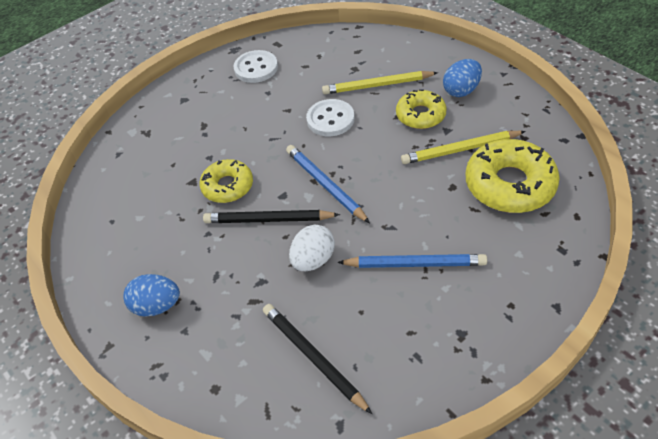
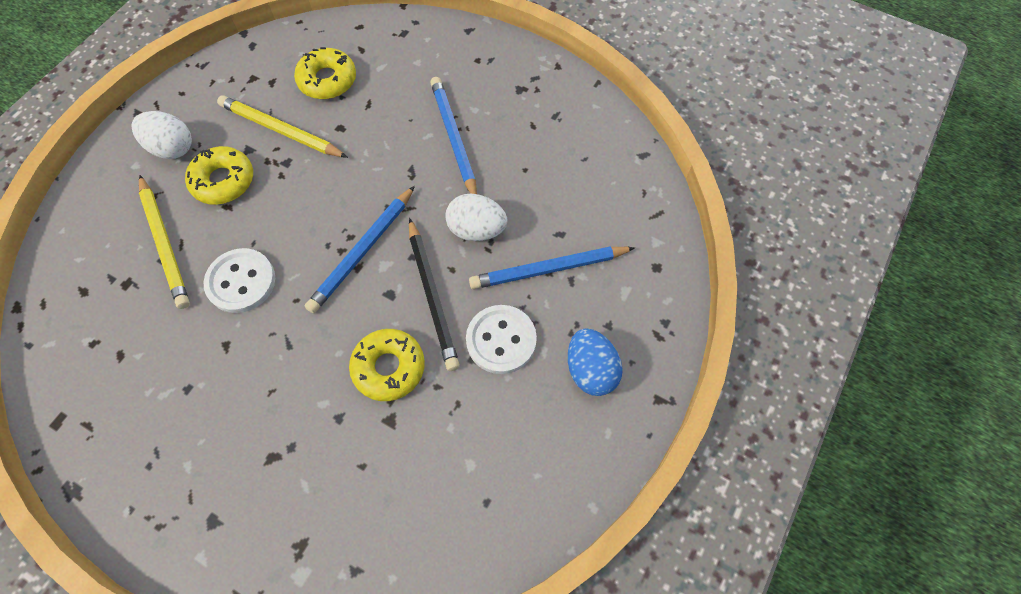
camera: 115 degrees left, 15 degrees up
white button [233,50,278,83] -> white button moved to [466,305,537,374]
black pencil [263,304,372,414] -> none
yellow pencil [401,131,526,164] -> yellow pencil turned 150 degrees clockwise [217,96,348,158]
blue egg [443,59,482,97] -> white egg [132,111,192,159]
yellow donut [465,139,560,213] -> yellow donut [294,47,356,99], size x0.62
none -> blue pencil [469,247,635,289]

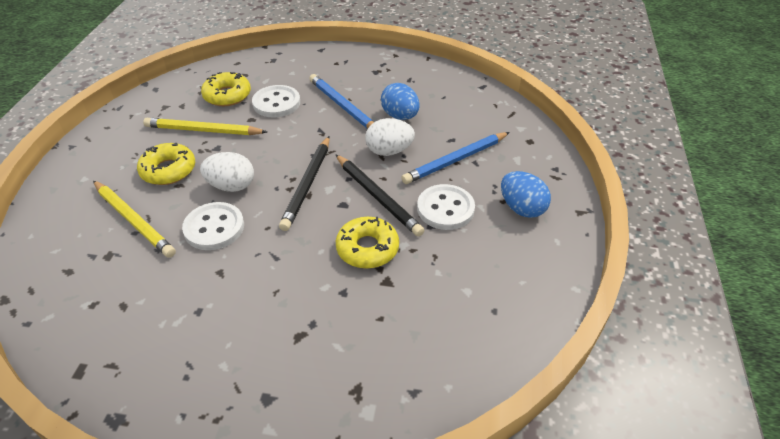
camera: 20 degrees left, 20 degrees down
white egg [132,111,192,159] -> white egg moved to [200,152,254,192]
blue pencil [305,186,415,313] -> black pencil [279,136,330,231]
none -> white button [252,85,300,118]
none -> blue egg [381,83,420,120]

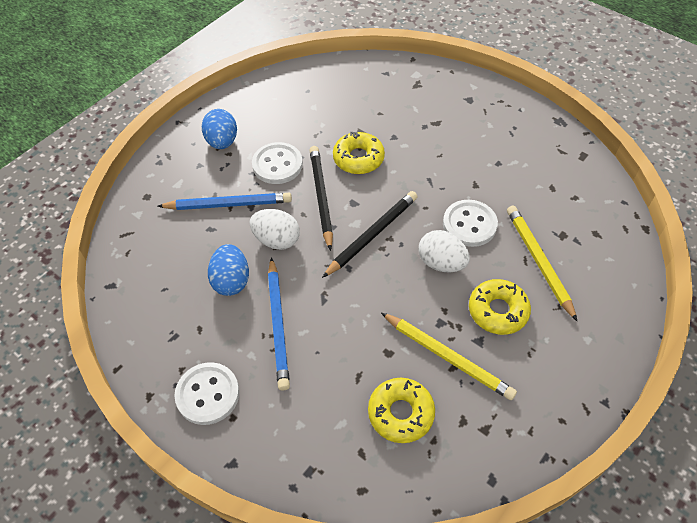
camera: 150 degrees left, 10 degrees up
white button [252,85,300,118] -> white button moved to [175,362,240,425]

